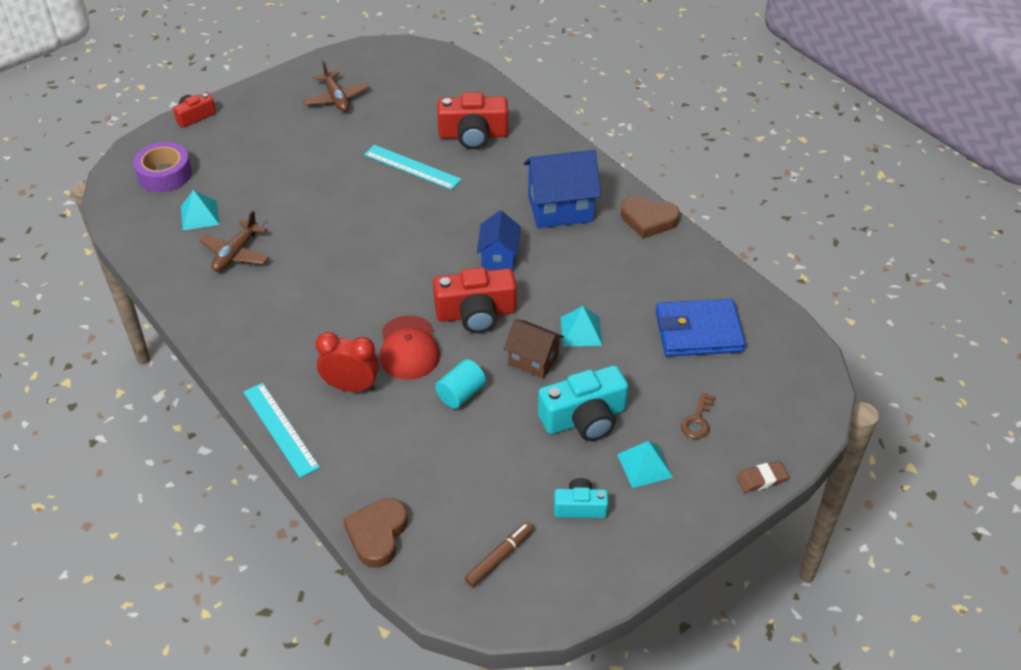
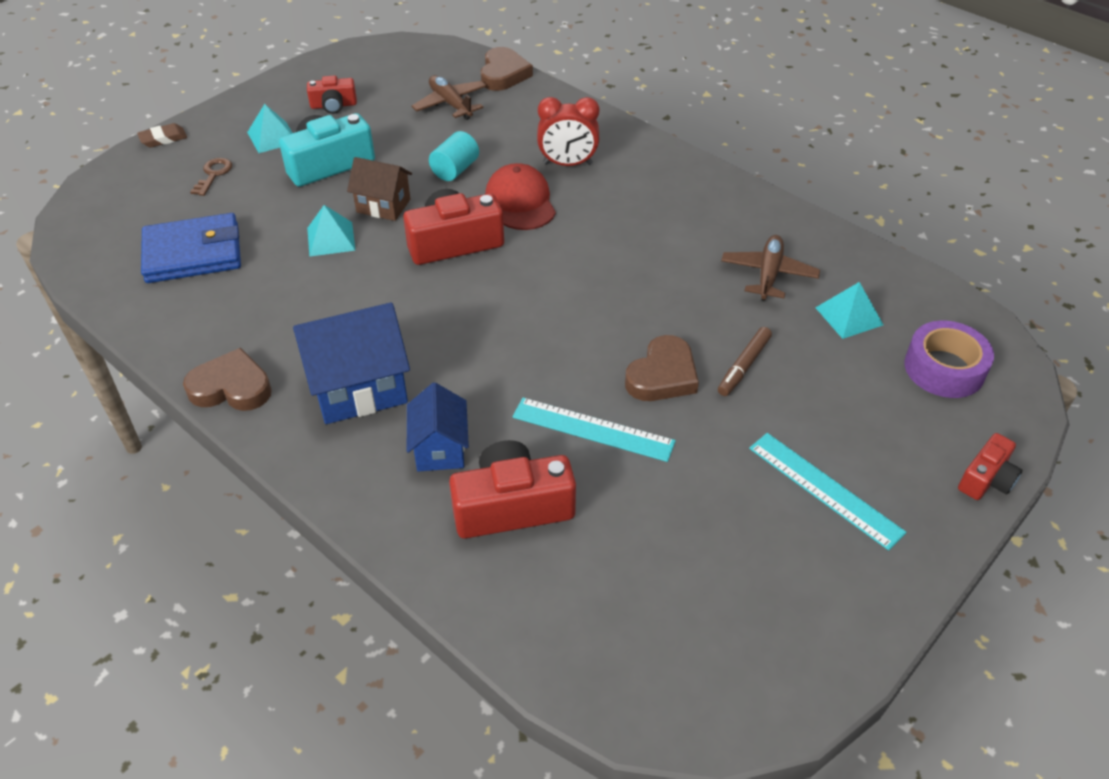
camera: 170 degrees right, 0 degrees up
turquoise ruler [243,383,320,478] -> turquoise ruler moved to [749,433,907,550]
brown plane [302,61,369,112] -> brown plane moved to [411,75,487,120]
brown marker [465,522,533,587] -> brown marker moved to [718,327,772,396]
blue house [477,210,521,271] -> blue house moved to [407,383,469,471]
turquoise camera [554,478,608,518] -> red camera [307,75,357,114]
none -> brown heart [625,335,699,401]

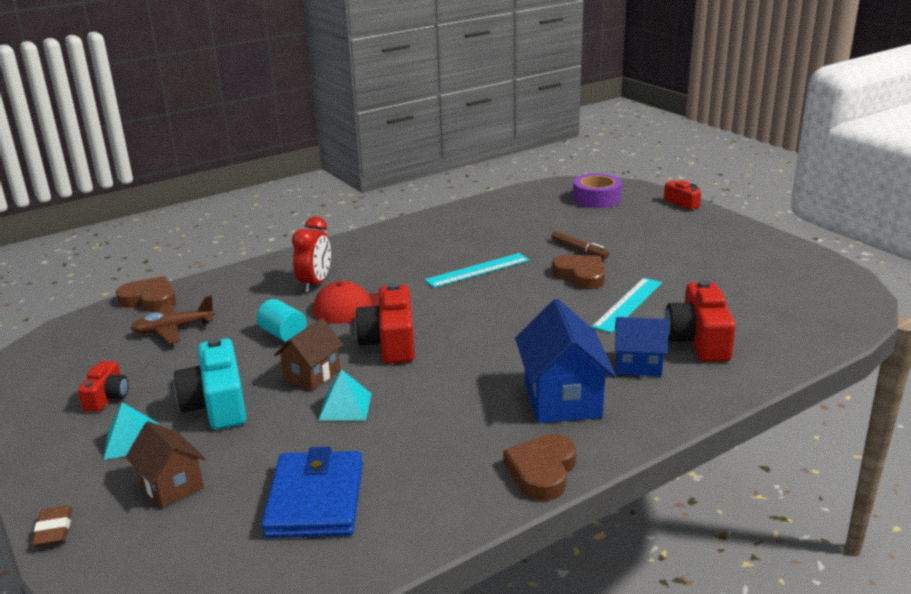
camera: 75 degrees left, 20 degrees down
brown key [190,158,232,196] -> brown house [126,421,206,508]
brown plane [721,235,820,301] -> none
turquoise ruler [749,433,907,550] -> turquoise ruler moved to [425,253,529,288]
turquoise pyramid [815,282,883,339] -> none

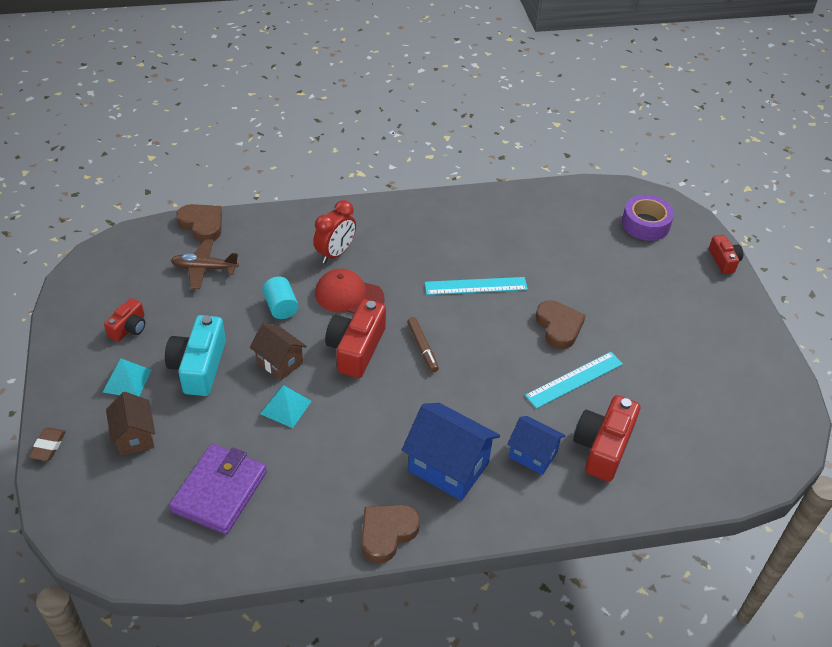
camera: 20 degrees right, 20 degrees up
blue wallet [261,447,363,538] -> purple wallet [169,444,267,535]
brown house [274,318,344,390] -> brown house turned 75 degrees clockwise [250,323,307,380]
blue house [515,299,616,423] -> blue house turned 75 degrees counterclockwise [402,403,500,501]
brown marker [551,231,609,259] -> brown marker moved to [407,317,439,373]

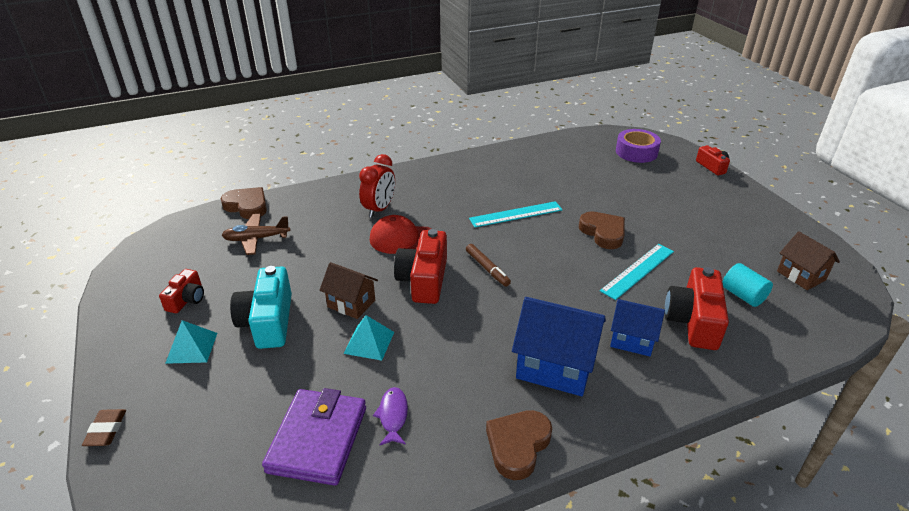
camera: 10 degrees left, 10 degrees down
brown house [106,392,155,456] -> brown house moved to [777,231,840,290]
turquoise cylinder [262,276,299,319] -> turquoise cylinder moved to [723,263,773,307]
none -> purple fish [373,387,408,446]

